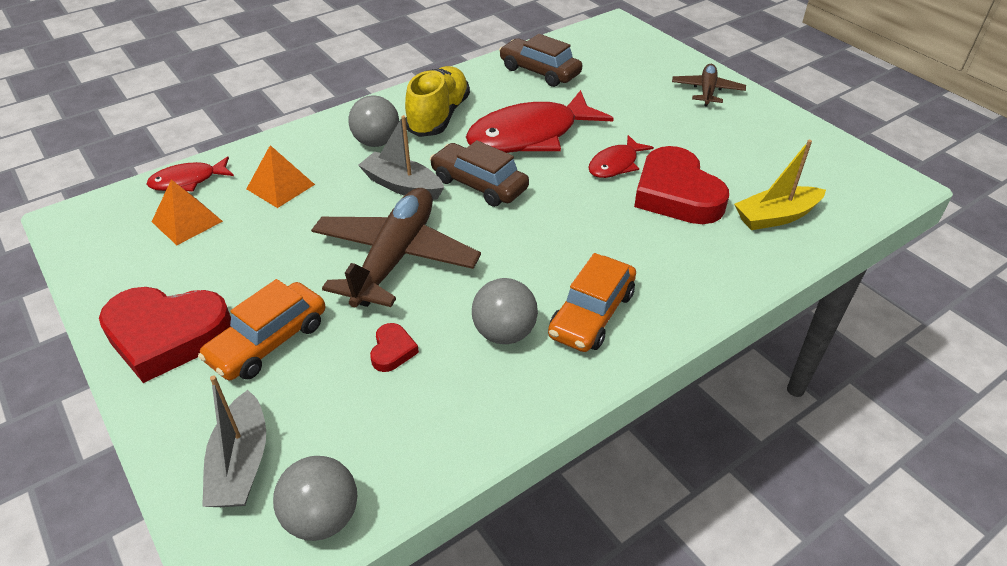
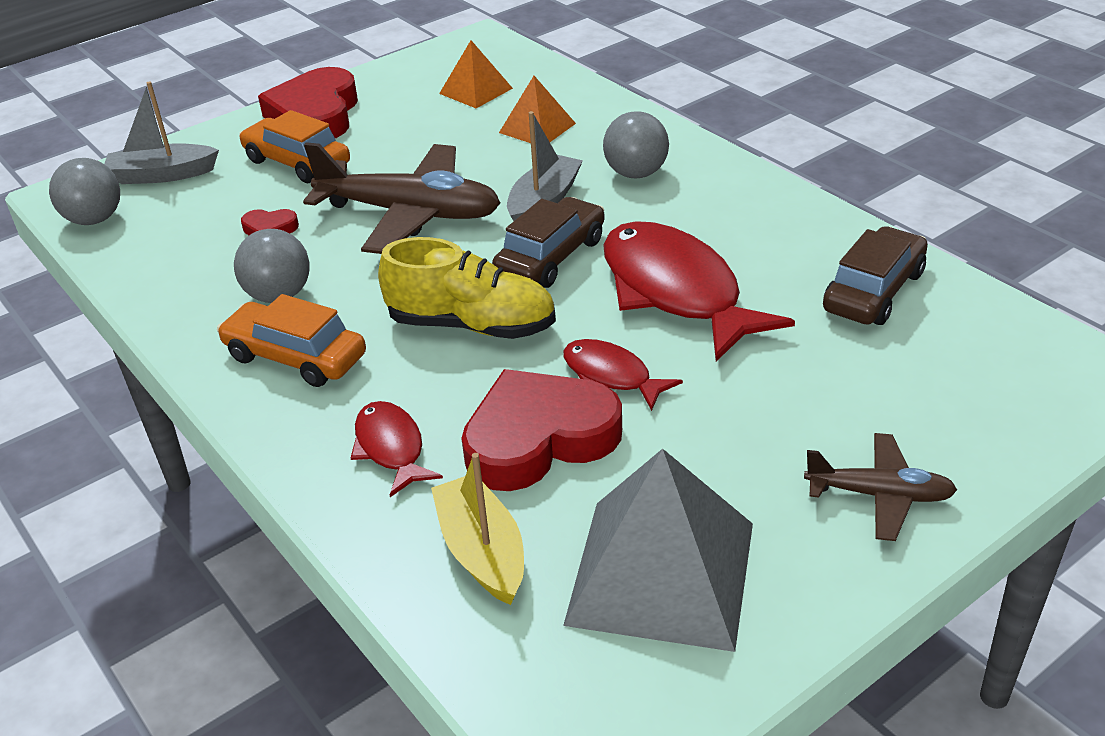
camera: 90 degrees right, 5 degrees down
red fish [147,156,234,192] -> red fish moved to [351,401,443,497]
yellow shoe [405,66,470,137] -> yellow shoe moved to [378,237,556,339]
none -> grey pyramid [563,449,753,652]

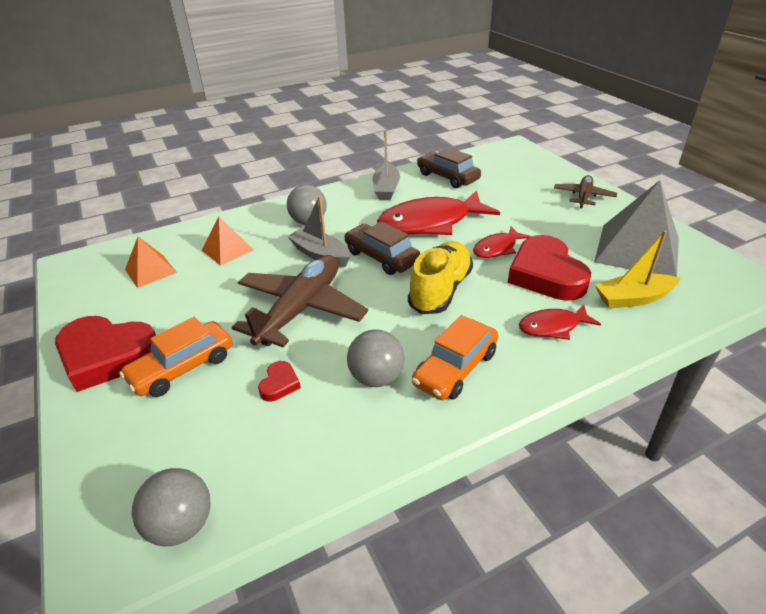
camera: 80 degrees left, 0 degrees up
grey boat [104,81,219,184] -> grey boat moved to [373,131,400,200]

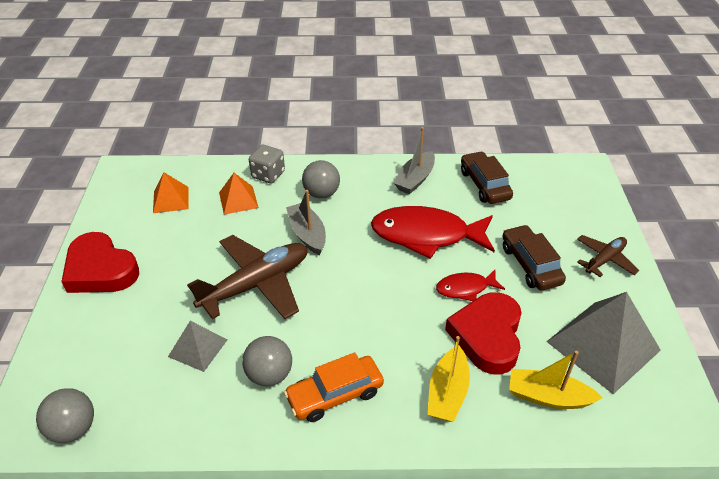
camera: 25 degrees right, 5 degrees up
orange car [119,317,233,397] -> none
red heart [258,361,301,402] -> grey pyramid [168,321,228,372]
brown car [344,221,420,275] -> brown car moved to [503,225,566,290]
yellow shoe [408,241,473,314] -> none
red fish [519,305,601,340] -> yellow boat [428,336,470,422]
none -> grey dice [249,145,285,183]

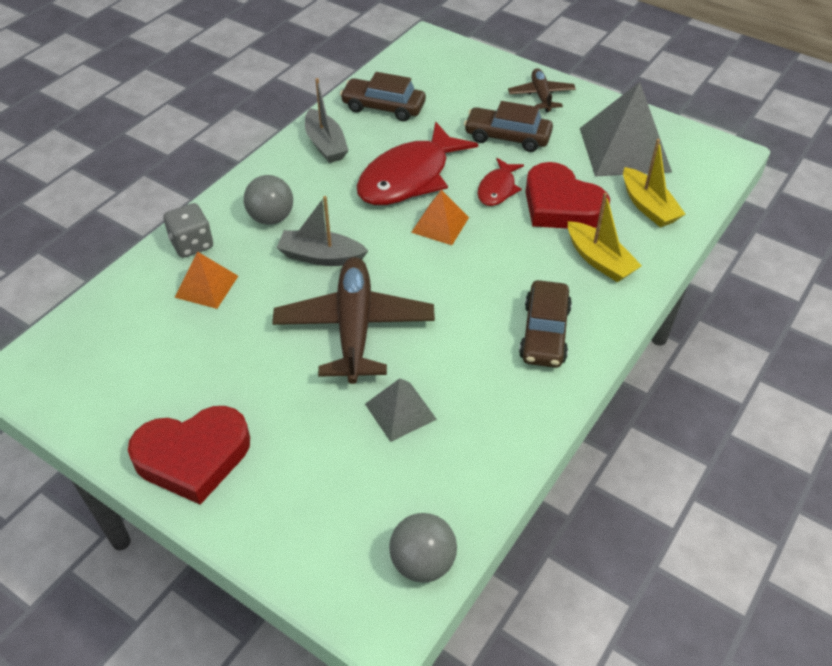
camera: 55 degrees left, 5 degrees up
orange pyramid [153,172,189,213] -> orange pyramid moved to [411,190,469,245]
grey ball [242,336,292,386] -> none
orange car [284,352,384,422] -> brown car [519,280,572,368]
yellow boat [509,351,602,409] -> yellow boat turned 75 degrees counterclockwise [623,139,685,228]

